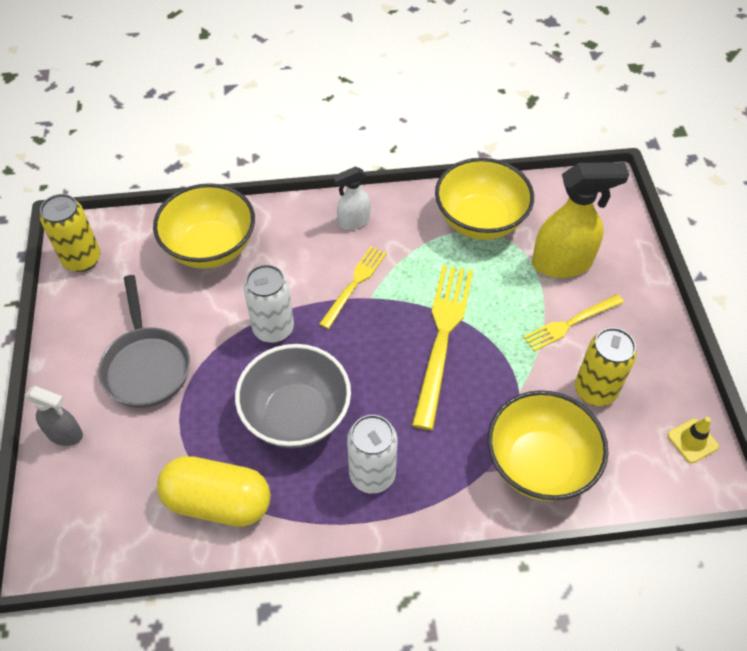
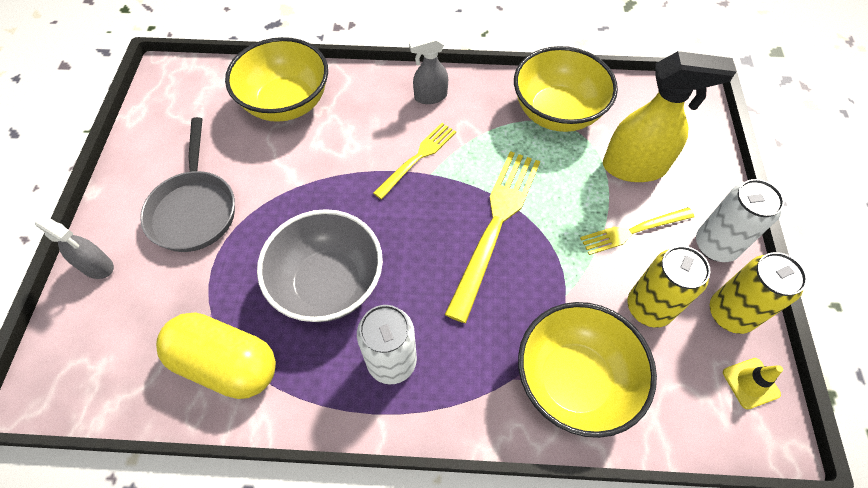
camera: 10 degrees right, 5 degrees up
yellow can [40,194,100,272] -> yellow can moved to [710,252,807,334]
white can [244,264,294,343] -> white can moved to [696,179,784,262]
white spray bottle [333,167,371,230] -> grey spray bottle [409,35,448,104]

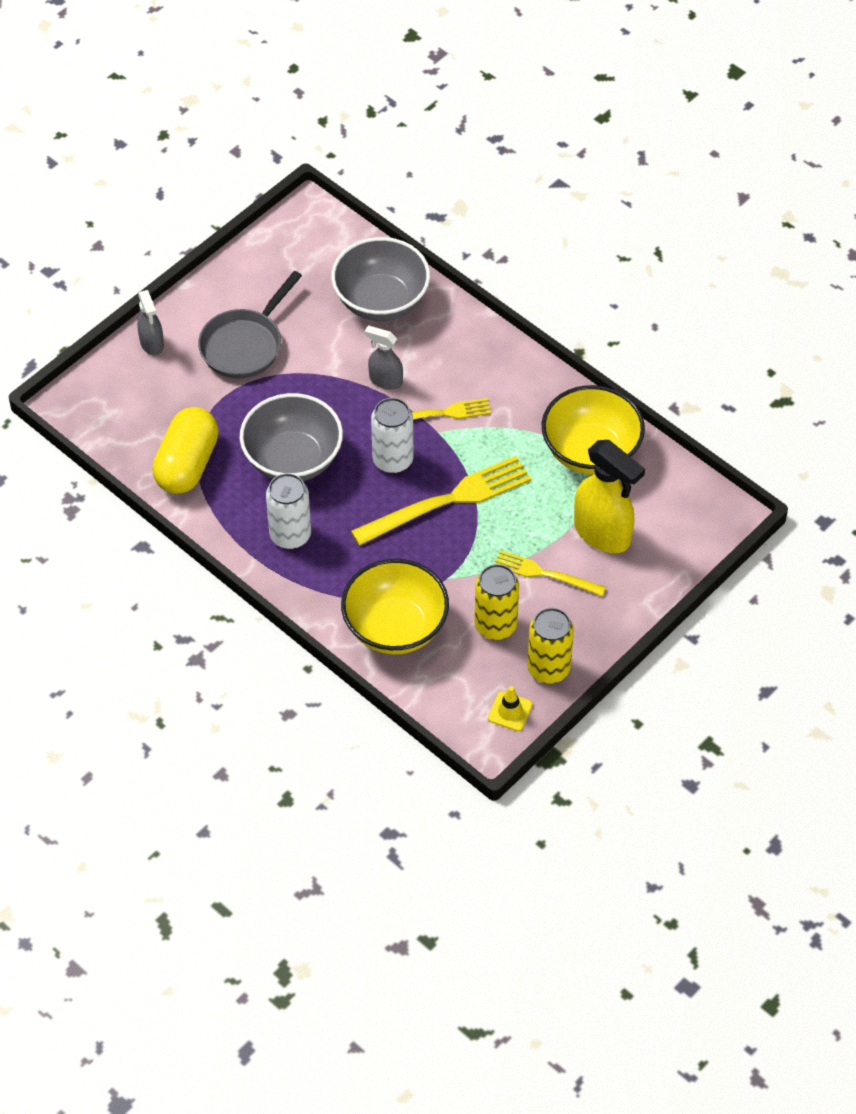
camera: 40 degrees right, 5 degrees down
yellow capsule [156,312,276,399] -> yellow capsule turned 45 degrees clockwise [152,407,219,494]
yellow bowl [225,37,328,122] -> grey bowl [331,237,430,321]
grey spray bottle [409,35,448,104] -> grey spray bottle moved to [364,326,403,390]
white can [696,179,784,262] -> white can moved to [371,398,414,473]

